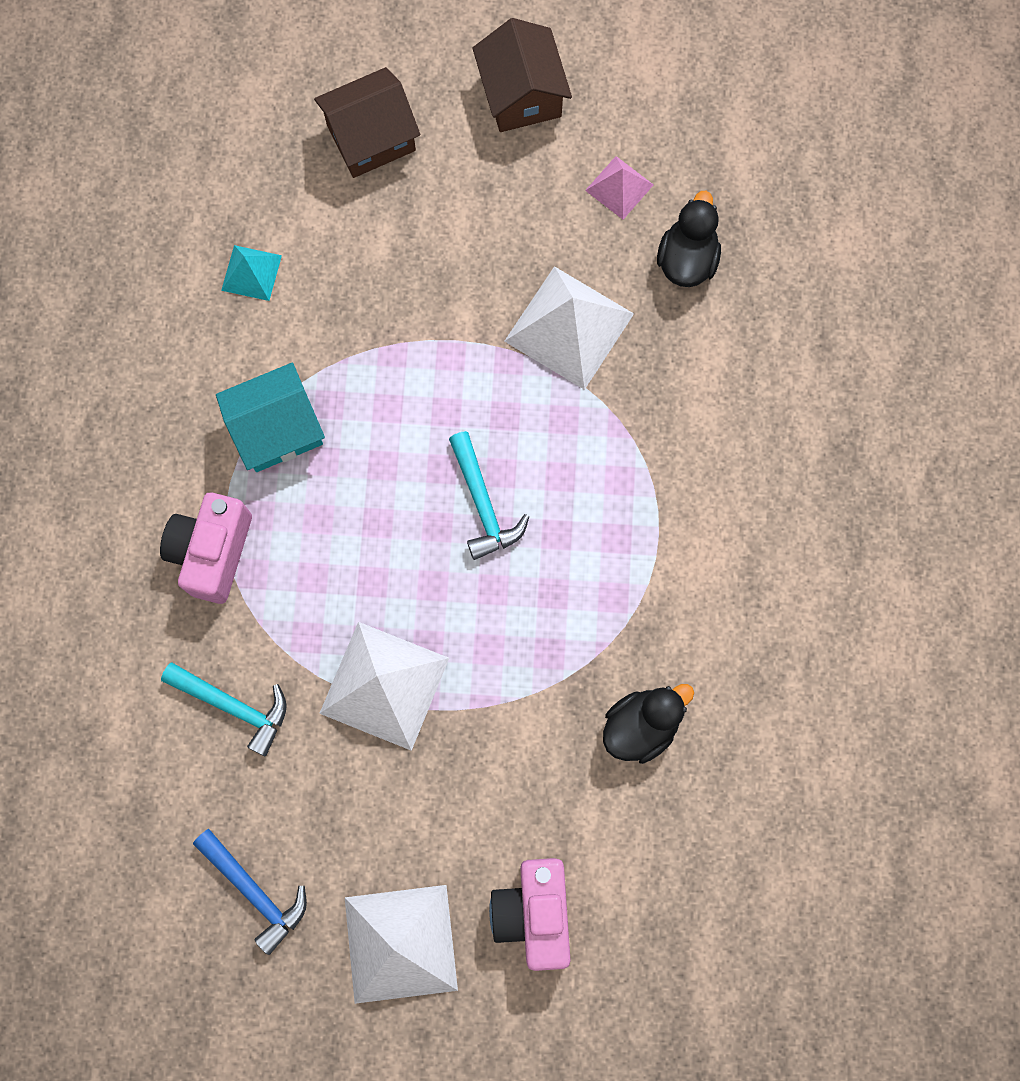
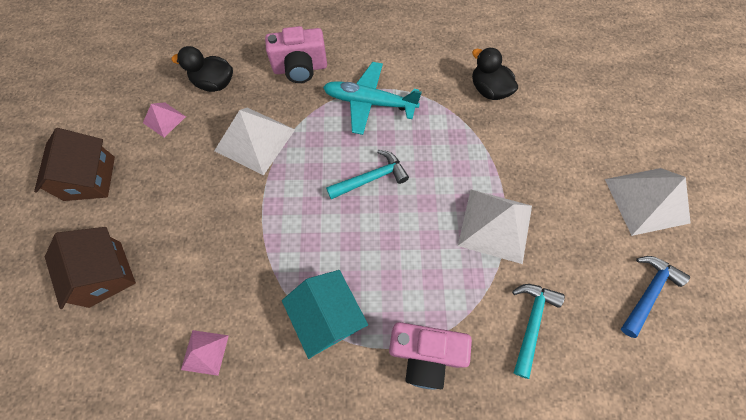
camera: 95 degrees left, 10 degrees down
turquoise pyramid [221,245,282,301] -> pink pyramid [181,330,229,376]
brown house [472,18,572,132] -> brown house turned 75 degrees counterclockwise [34,128,115,201]
pink camera [489,858,571,971] -> pink camera moved to [265,26,327,83]
none -> turquoise plane [323,62,422,135]

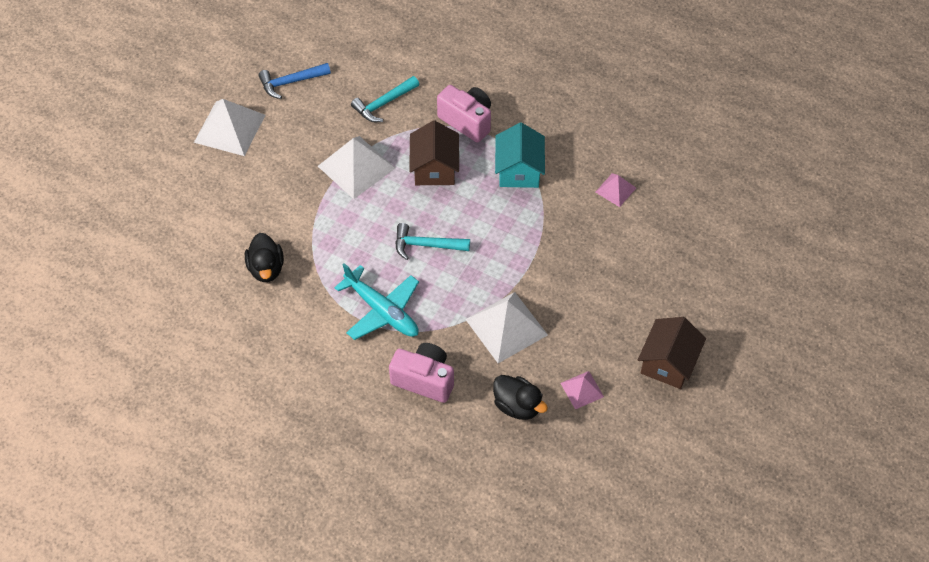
camera: 150 degrees left, 10 degrees down
brown house [45,227,136,309] -> brown house moved to [409,120,459,185]

